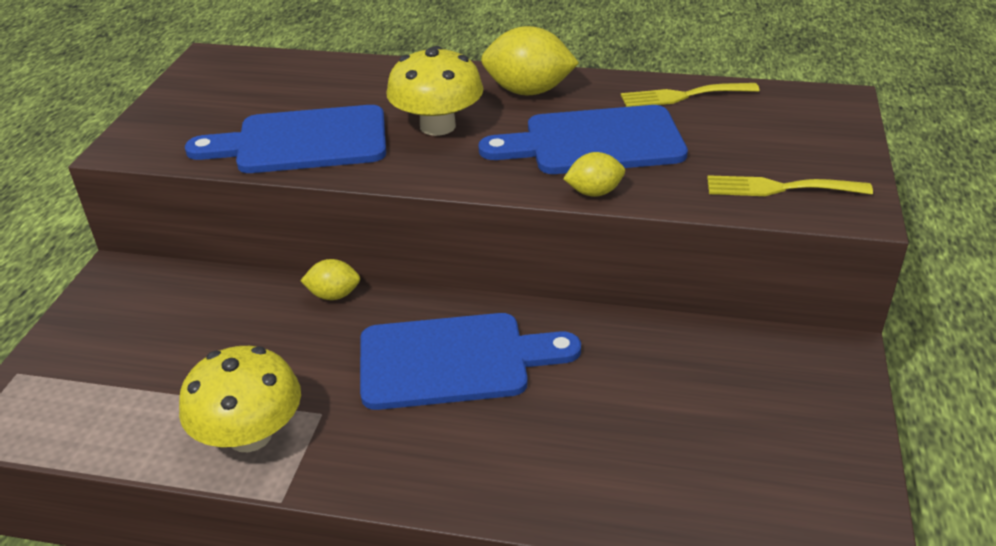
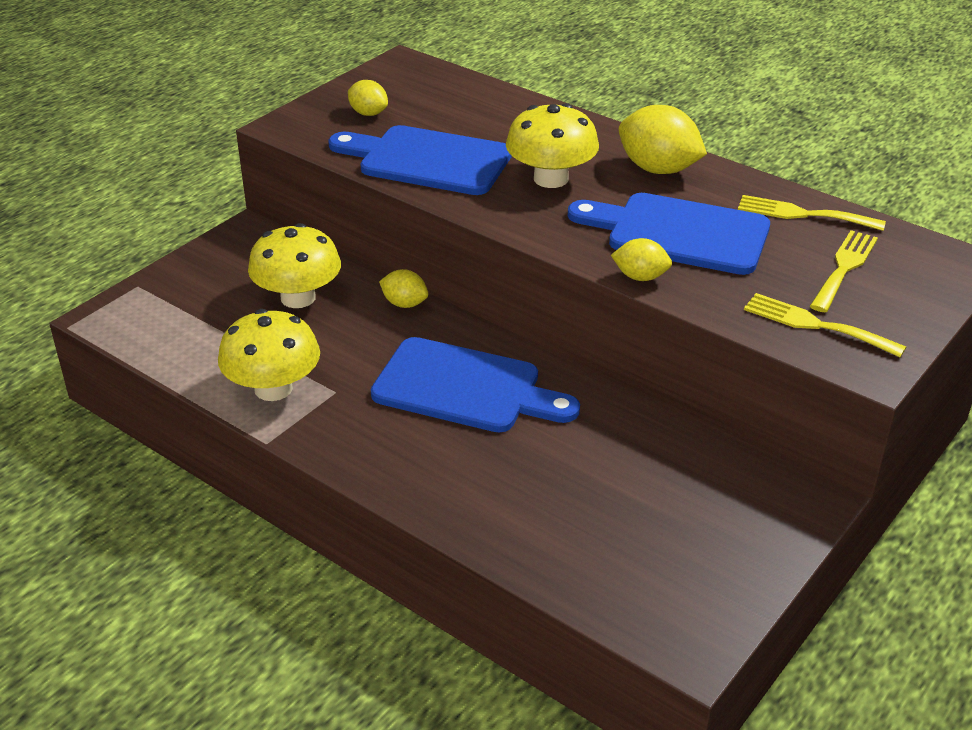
camera: 25 degrees right, 0 degrees up
none -> yellow mushroom [248,223,341,308]
none -> yellow lemon [348,80,388,116]
none -> yellow fork [810,230,878,312]

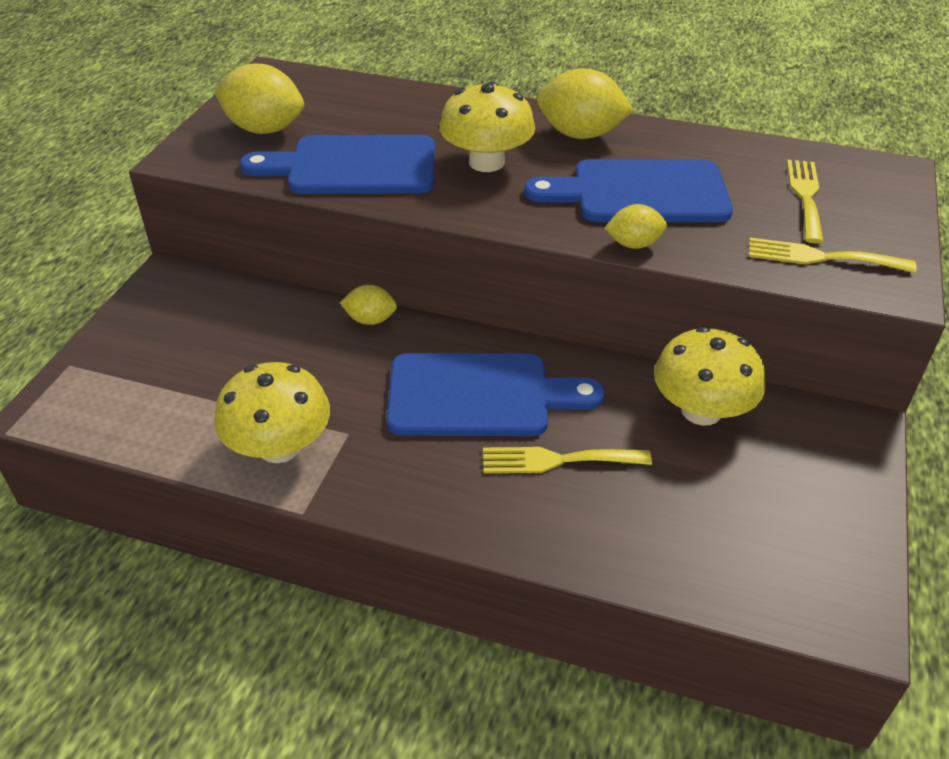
camera: 20 degrees left, 5 degrees up
yellow mushroom [248,223,341,308] -> yellow mushroom moved to [654,326,765,426]
yellow lemon [348,80,388,116] -> yellow lemon [214,64,304,134], size x1.79
yellow fork [738,195,886,231] -> yellow fork moved to [483,447,652,473]

